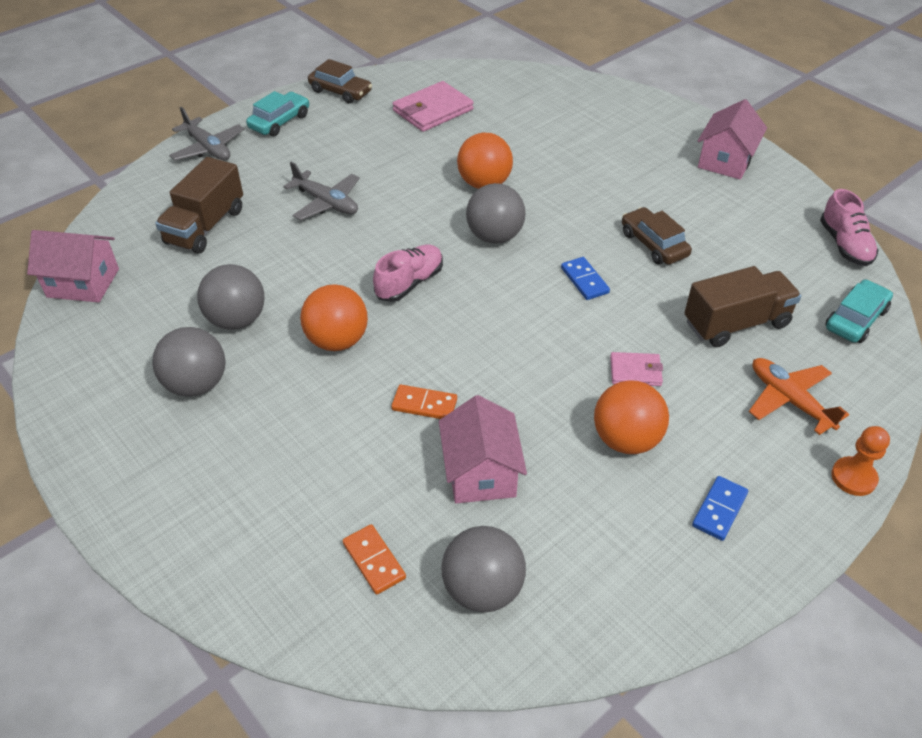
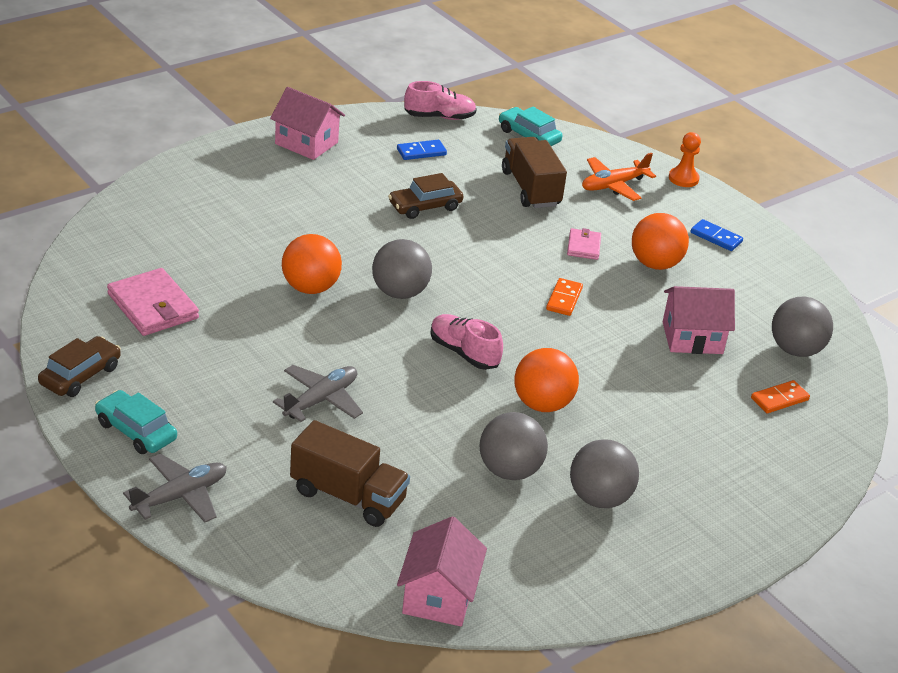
camera: 90 degrees left, 10 degrees down
orange domino [391,385,457,419] -> orange domino moved to [546,278,583,316]
blue domino [561,257,610,300] -> blue domino moved to [397,140,447,160]

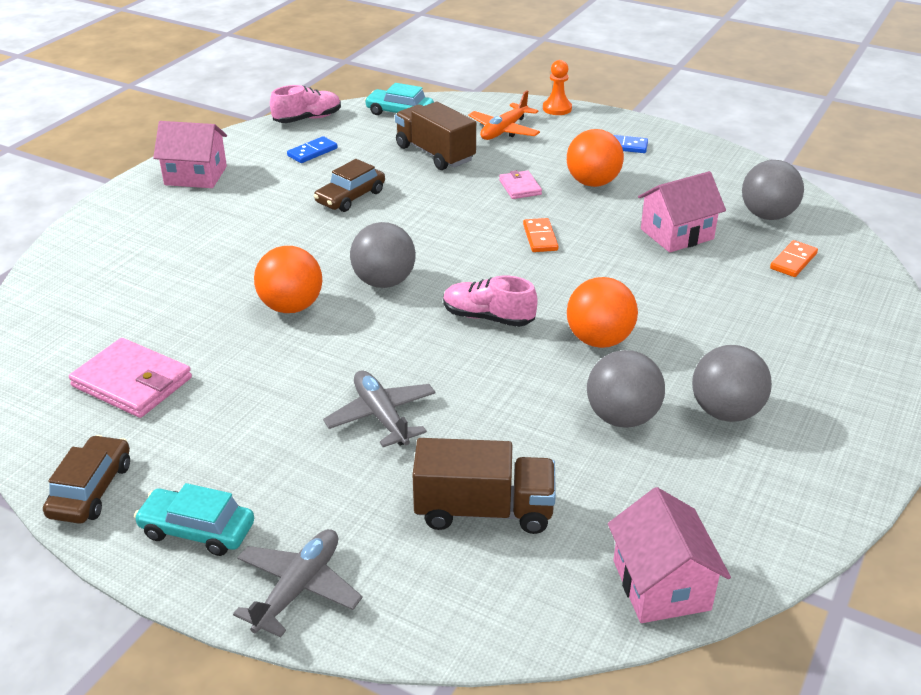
camera: 20 degrees left, 0 degrees up
grey plane [273,365,363,422] -> grey plane turned 45 degrees counterclockwise [323,370,436,447]

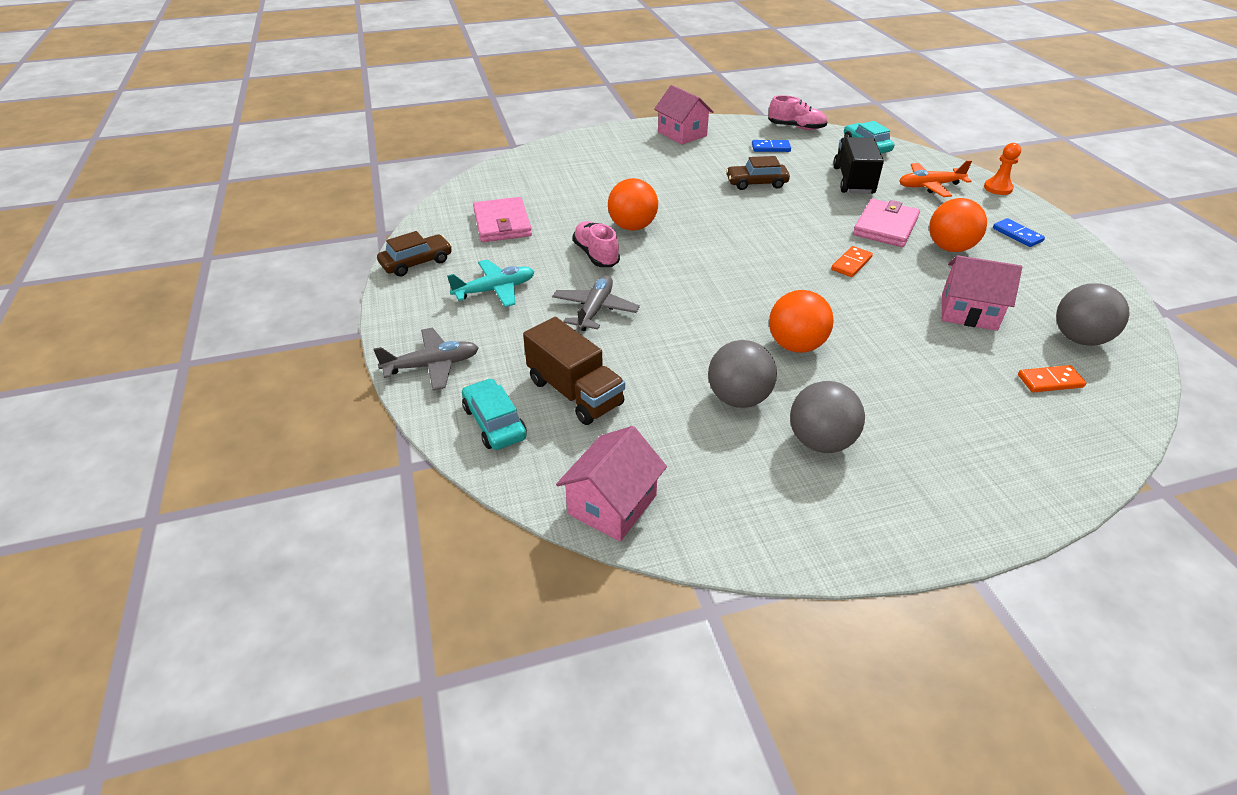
camera: 45 degrees right, 5 degrees up
turquoise car [134,483,254,556] -> turquoise car moved to [462,378,527,450]
grey ball [350,222,416,288] -> none
brown truck [395,102,476,170] -> black truck [833,137,884,194]
pink shoe [443,276,538,327] -> pink shoe moved to [572,221,620,267]
pink wallet [499,170,542,199] -> pink wallet [853,199,920,247], size x1.80
none -> turquoise plane [447,259,535,307]

